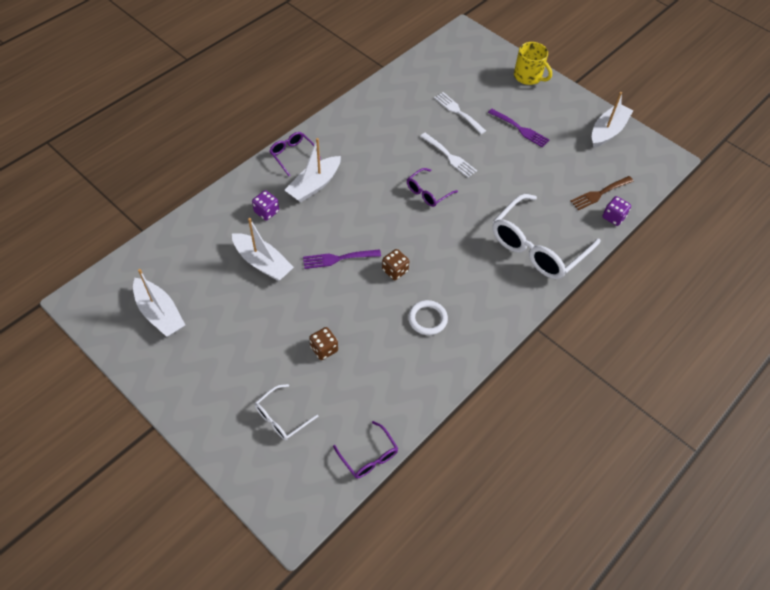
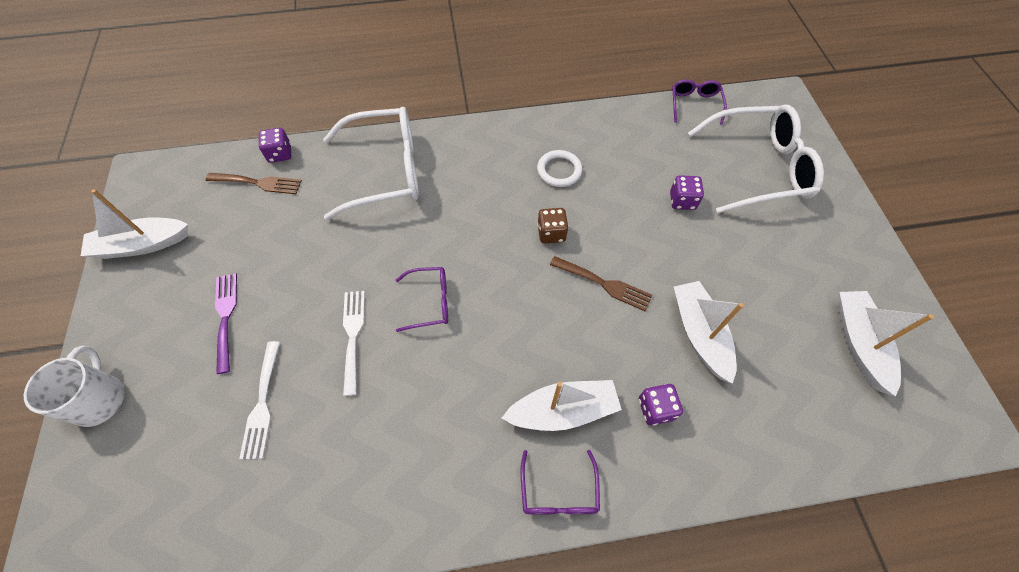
camera: 140 degrees left, 5 degrees up
white glasses [255,384,318,440] -> white glasses [688,105,824,214], size x2.04
purple fork [303,249,381,269] -> brown fork [550,256,653,312]
brown dice [309,327,338,360] -> purple dice [670,175,704,210]
yellow mug [514,42,552,85] -> white mug [24,346,125,427]

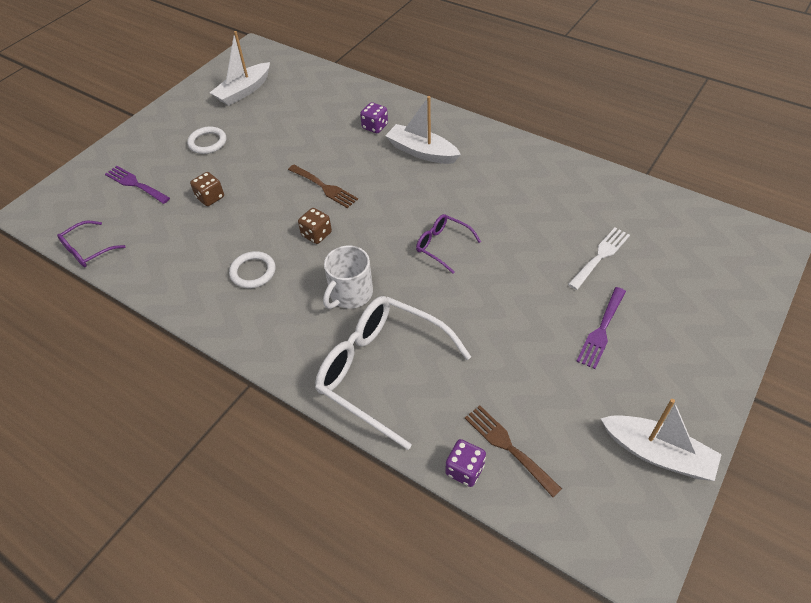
camera: 135 degrees left, 10 degrees down
white mug [24,346,125,427] -> white mug moved to [323,245,373,309]
white fork [343,291,365,396] -> none
purple glasses [521,450,600,515] -> none
brown fork [550,256,653,312] -> brown fork turned 150 degrees clockwise [288,165,358,208]
purple dice [670,175,704,210] -> brown dice [190,172,224,206]
white boat [674,281,744,384] -> none
white glasses [688,105,824,214] -> purple fork [105,166,170,204]
none -> white ring [187,126,226,154]

